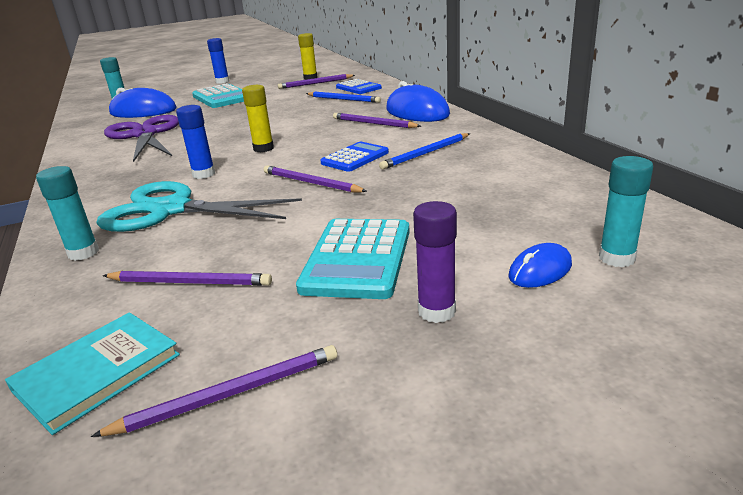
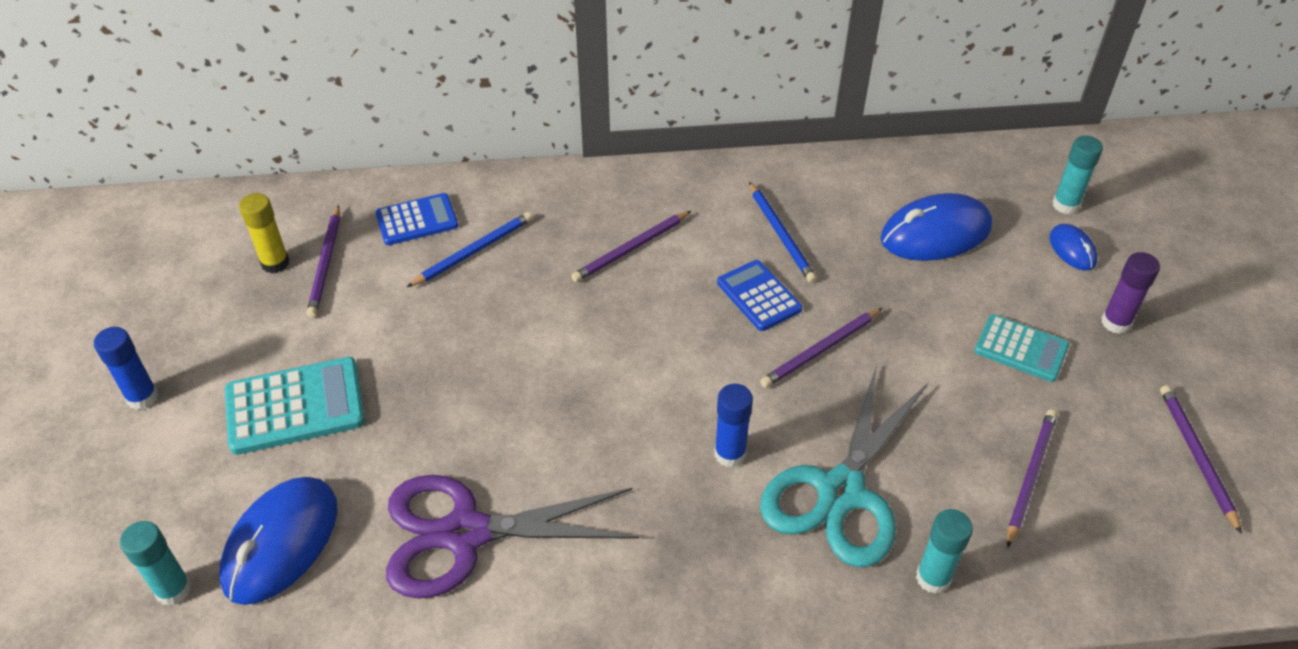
camera: 75 degrees left, 20 degrees up
turquoise book [5,312,180,435] -> none
yellow glue stick [242,85,274,152] -> none
turquoise calculator [296,219,410,299] -> turquoise calculator [975,314,1069,382], size x0.66
blue mouse [386,81,450,122] -> blue mouse moved to [880,193,992,261]

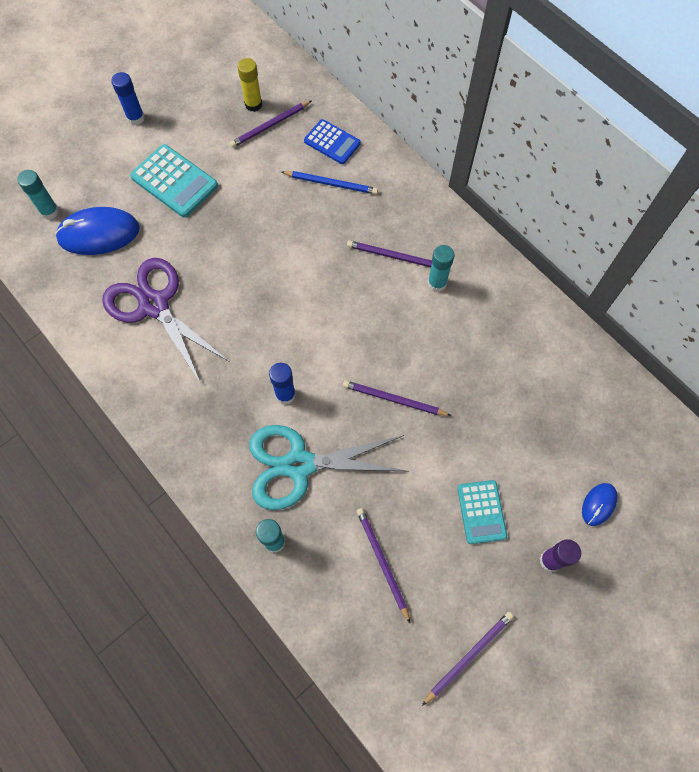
camera: 55 degrees right, 20 degrees up
blue calculator [717,260,802,331] -> none
blue pencil [749,182,817,283] -> none
blue mouse [880,193,992,261] -> none
purple pencil [1007,409,1057,548] -> purple pencil turned 105 degrees counterclockwise [356,508,410,623]
turquoise glue stick [1053,136,1103,214] -> turquoise glue stick moved to [428,245,455,292]

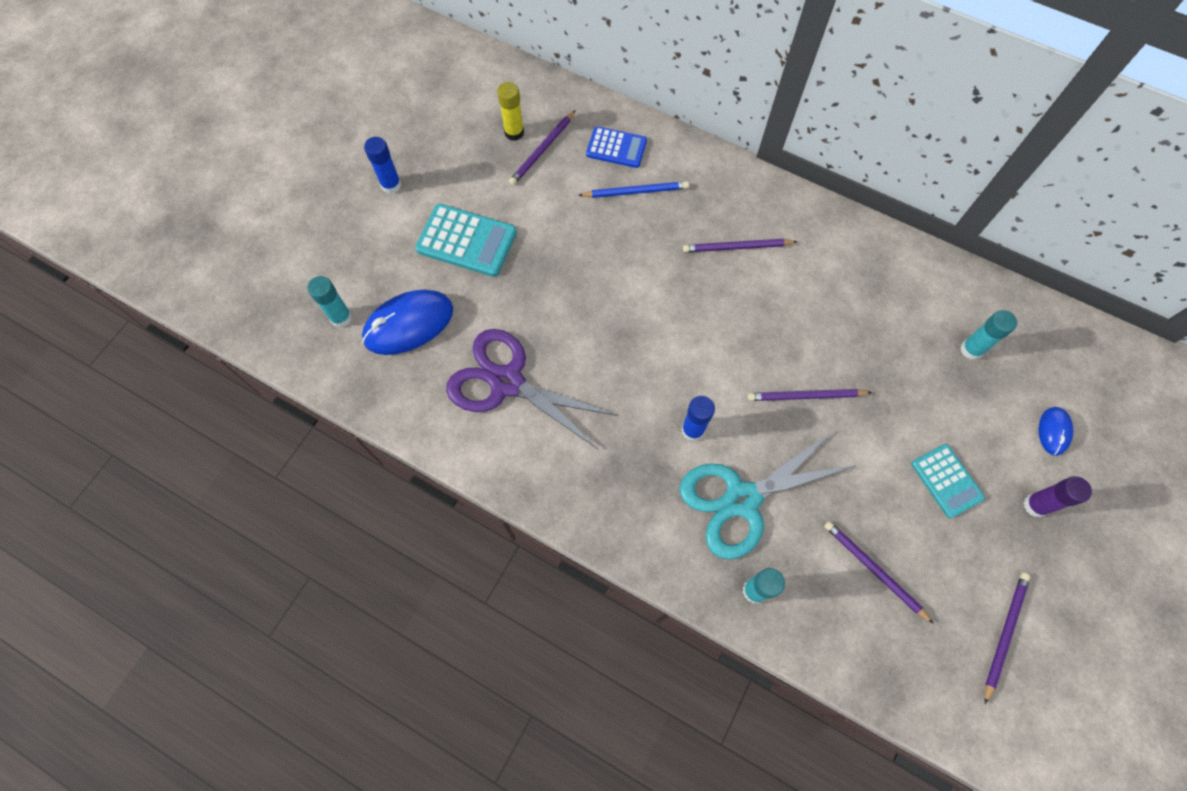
camera: 20 degrees left, 0 degrees up
turquoise glue stick [428,245,455,292] -> turquoise glue stick moved to [960,310,1017,360]

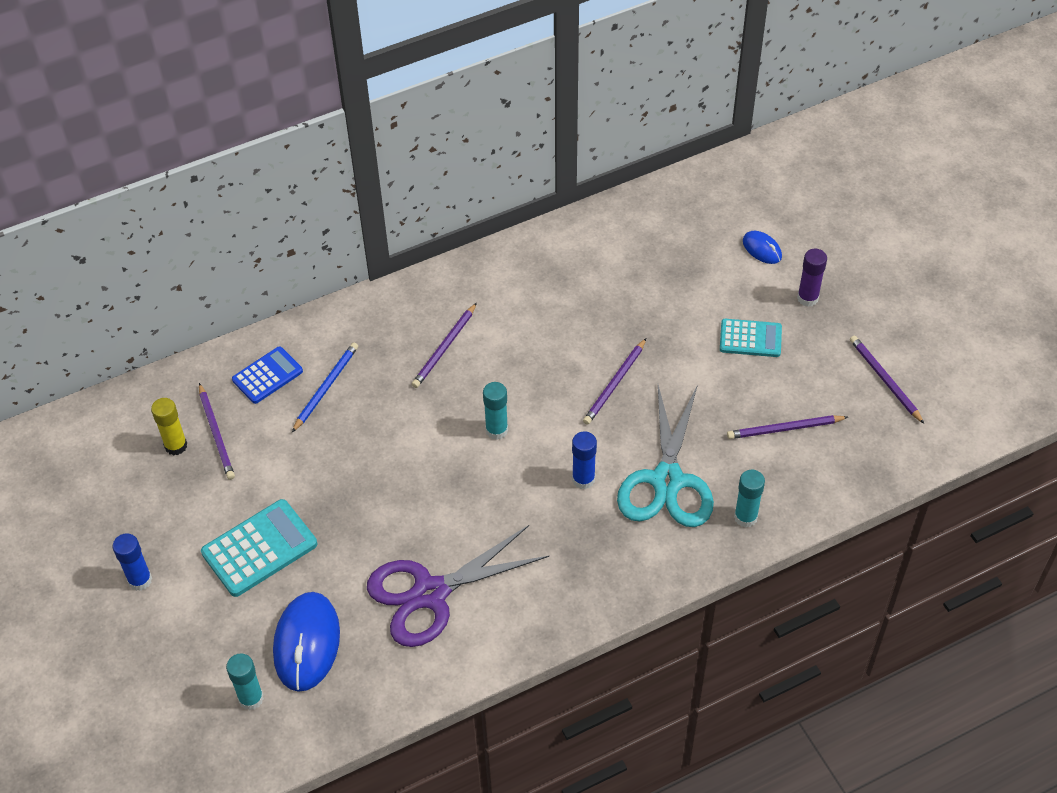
camera: 55 degrees left, 15 degrees down
turquoise glue stick [960,310,1017,360] -> turquoise glue stick moved to [483,382,508,440]

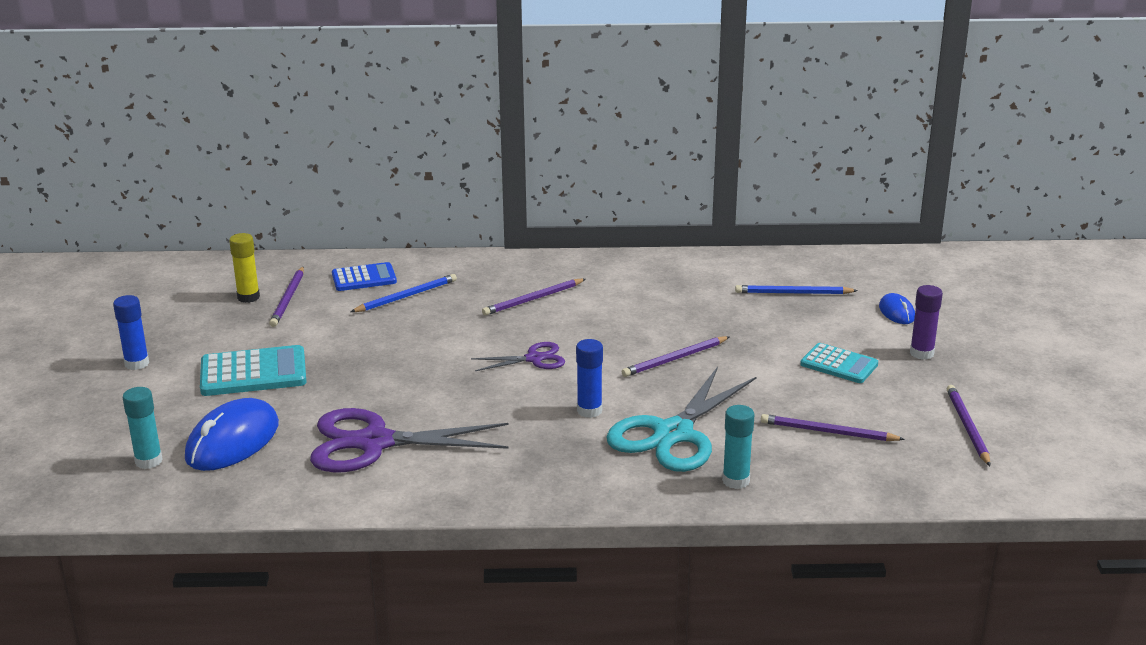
camera: 25 degrees right, 25 degrees down
turquoise glue stick [483,382,508,440] -> purple scissors [471,342,565,371]
none -> blue pencil [735,285,858,294]

